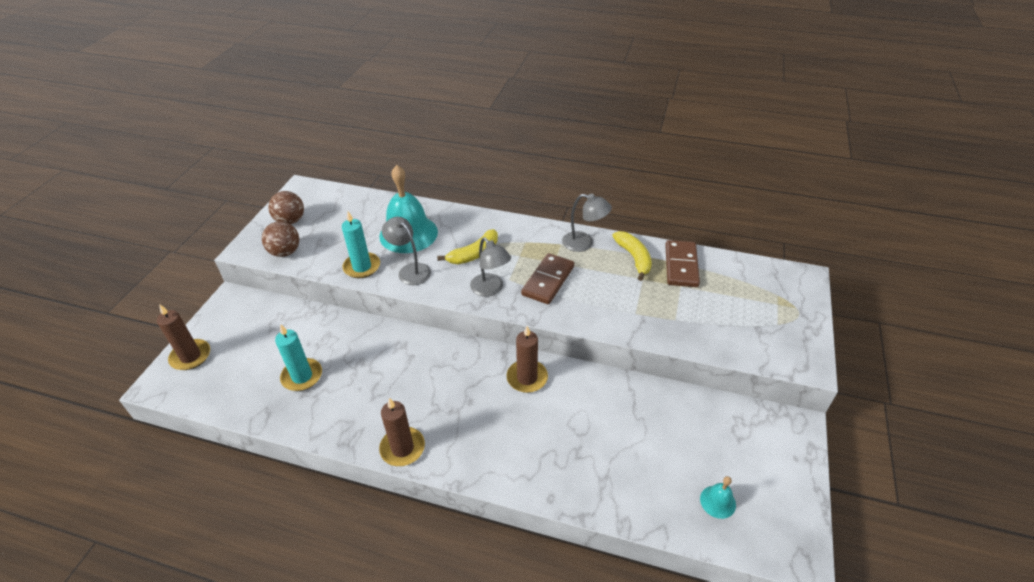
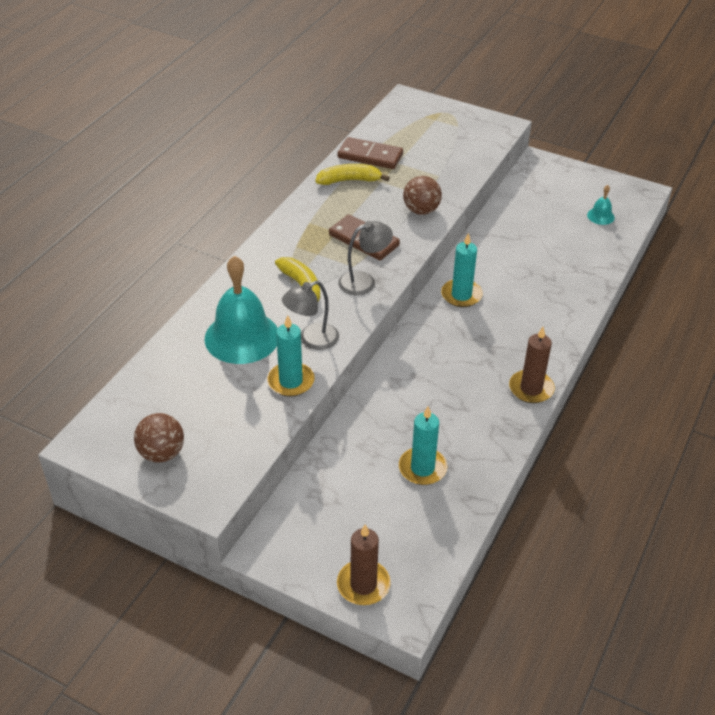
camera: 80 degrees left, 0 degrees up
brown ball [262,221,299,257] -> brown ball moved to [403,176,442,215]
brown candle [506,326,548,393] -> turquoise candle [441,233,483,307]
grey lamp [562,194,612,252] -> none

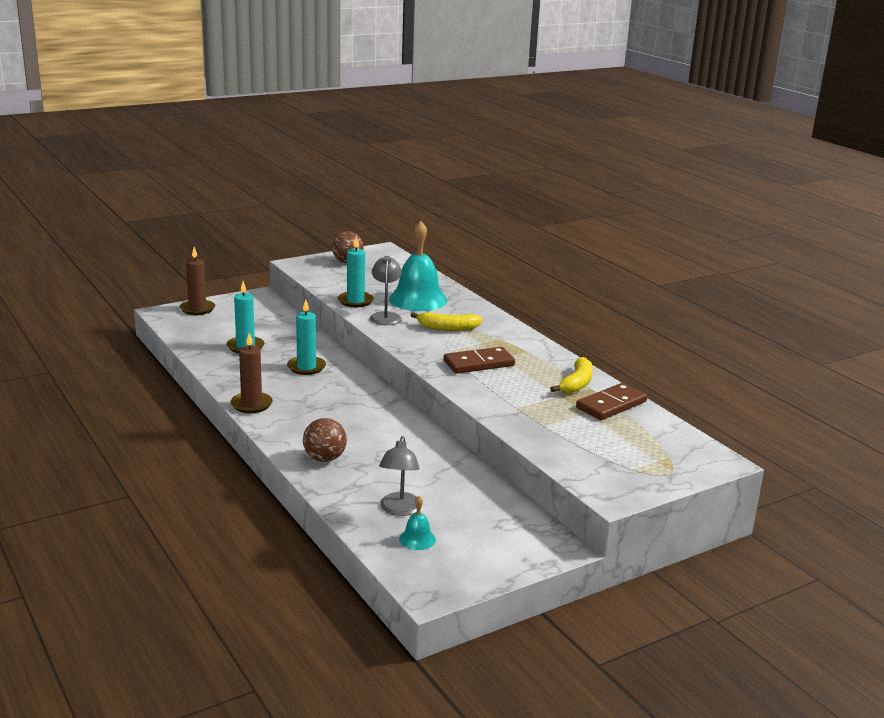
camera: 120 degrees right, 20 degrees down
grey lamp [338,221,393,295] -> grey lamp moved to [379,436,419,516]
brown ball [403,176,442,215] -> brown ball moved to [303,418,347,462]
turquoise candle [441,233,483,307] -> turquoise candle moved to [287,300,326,375]

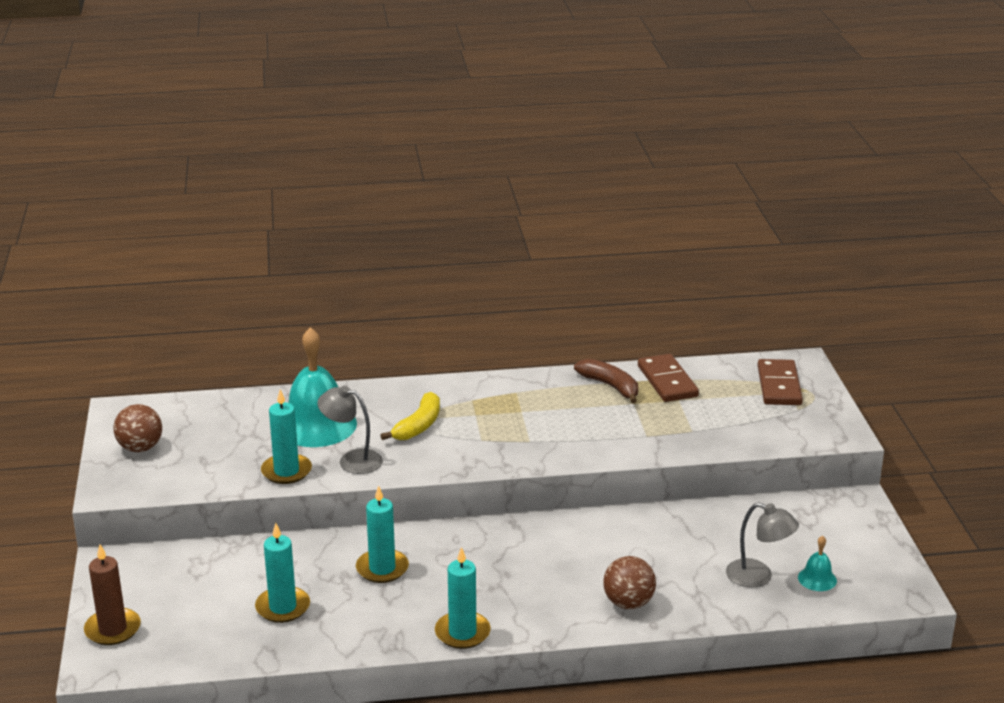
camera: 65 degrees left, 5 degrees up
brown candle [231,333,273,413] -> turquoise candle [435,547,491,649]
brown domino [444,347,515,374] -> brown domino moved to [757,359,803,405]
yellow banana [550,357,593,394] -> brown banana [574,359,638,404]

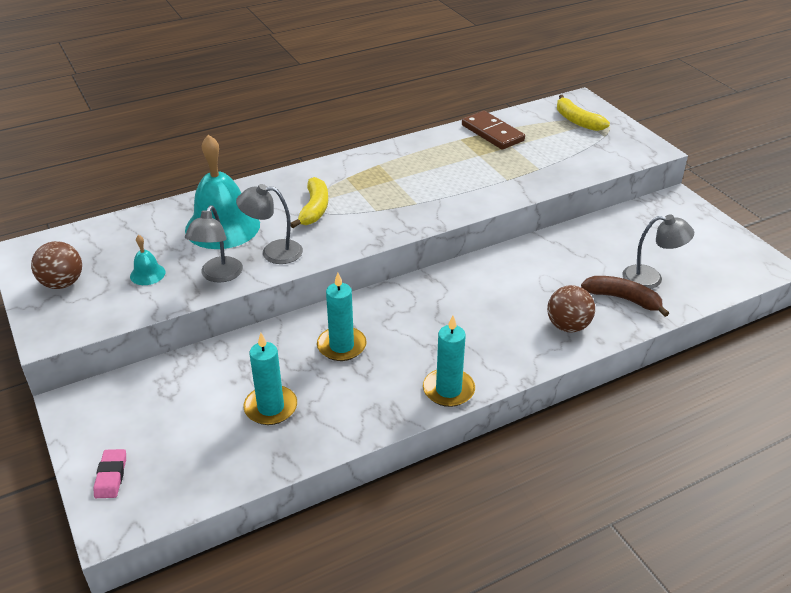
camera: 20 degrees left, 10 degrees up
brown candle [84,544,141,645] -> pink eraser [94,449,126,498]
turquoise candle [261,389,312,484] -> grey lamp [185,205,243,283]
brown banana [574,359,638,404] -> brown banana moved to [581,276,669,317]
brown domino [757,359,803,405] -> yellow banana [557,95,610,131]
turquoise bell [798,536,837,591] -> turquoise bell moved to [130,235,166,285]

